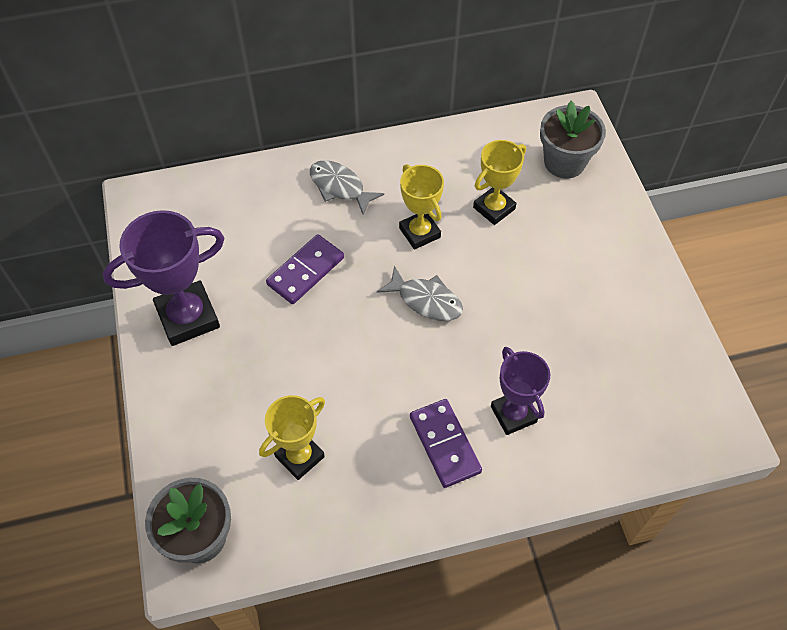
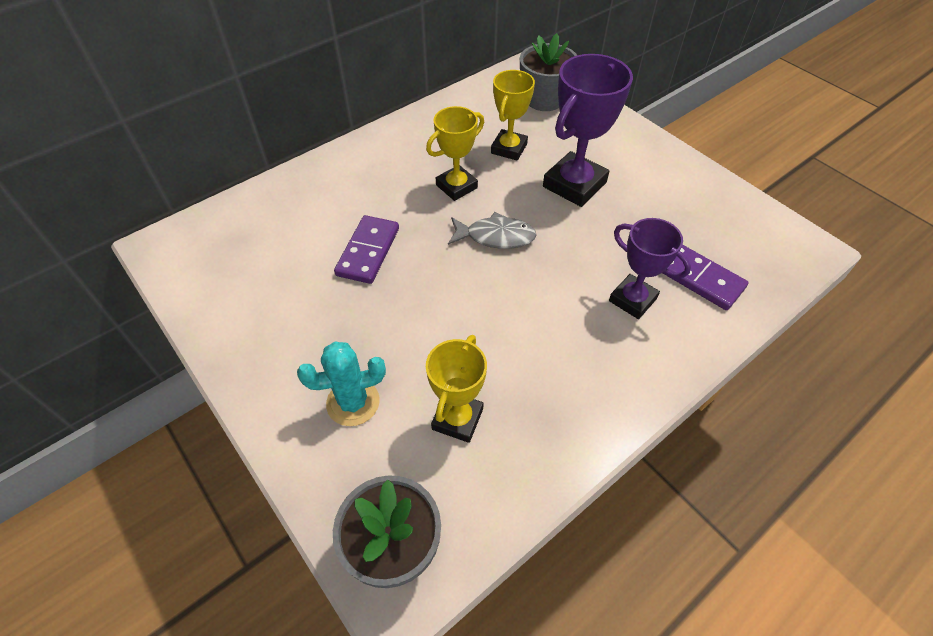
camera: 25 degrees left, 5 degrees down
purple trophy [103,210,225,346] -> purple trophy moved to [543,54,633,207]
grey fish [310,160,384,215] -> none
yellow trophy [399,164,444,250] -> yellow trophy turned 75 degrees counterclockwise [426,106,484,201]
purple domino [410,399,482,488] -> purple domino moved to [662,245,749,310]
none -> turquoise cactus [297,341,386,426]

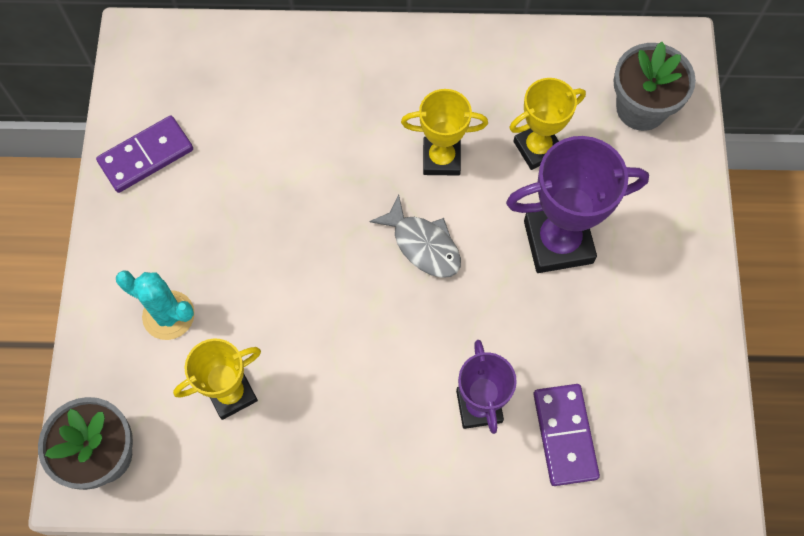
camera: 40 degrees right, 15 degrees up
purple domino [334,215,399,284] -> purple domino moved to [96,115,193,193]

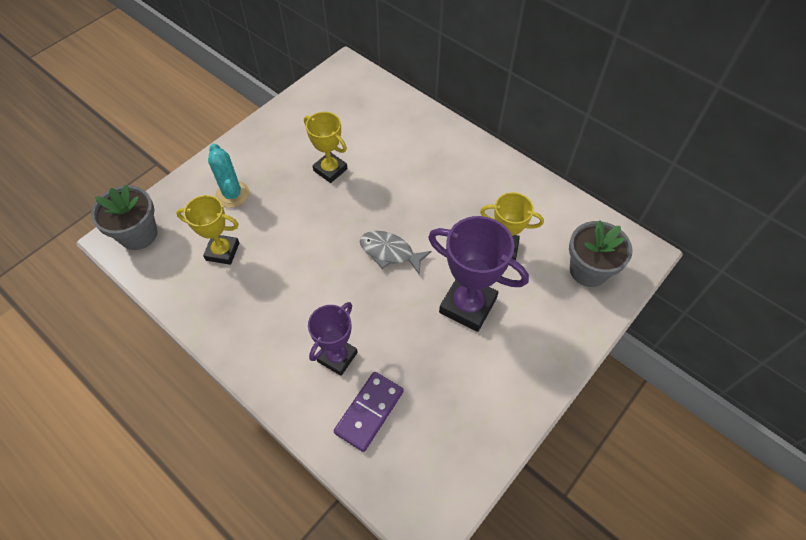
camera: 40 degrees right, 10 degrees down
purple domino [96,115,193,193] -> none
grey fish [370,195,461,278] -> grey fish turned 120 degrees clockwise [360,231,432,275]
yellow trophy [401,89,488,176] -> yellow trophy moved to [304,112,348,183]

